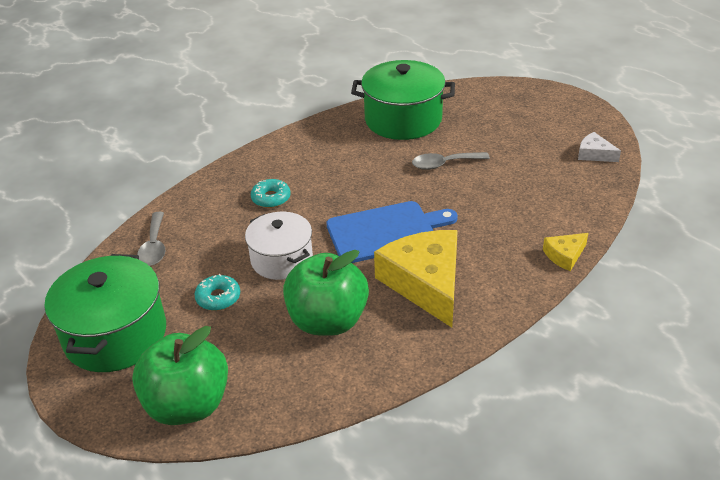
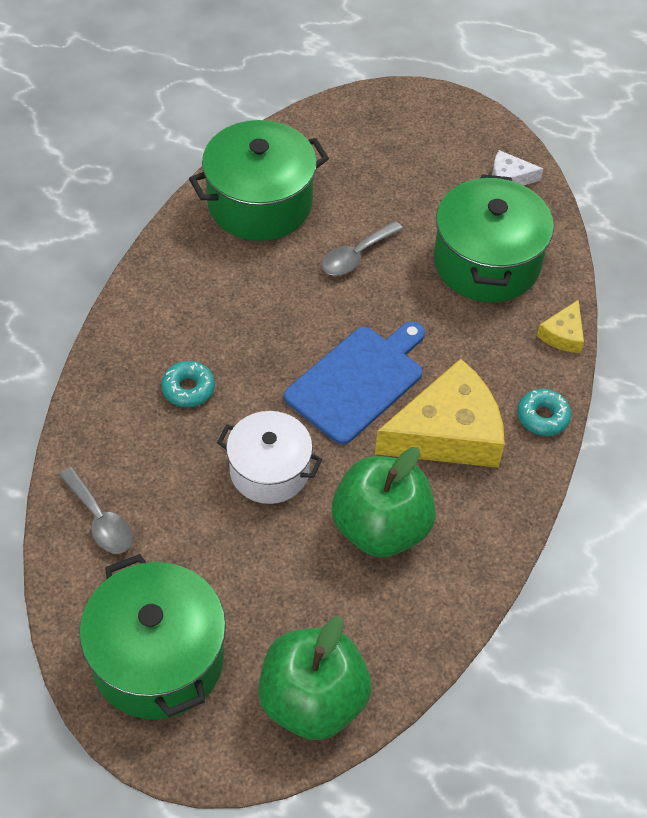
camera: 35 degrees left, 15 degrees up
turquoise donut [194,274,240,311] -> turquoise donut moved to [517,389,571,436]
yellow cheese [374,230,458,327] -> yellow cheese turned 120 degrees clockwise [375,359,505,468]
none -> green pot [434,174,554,302]

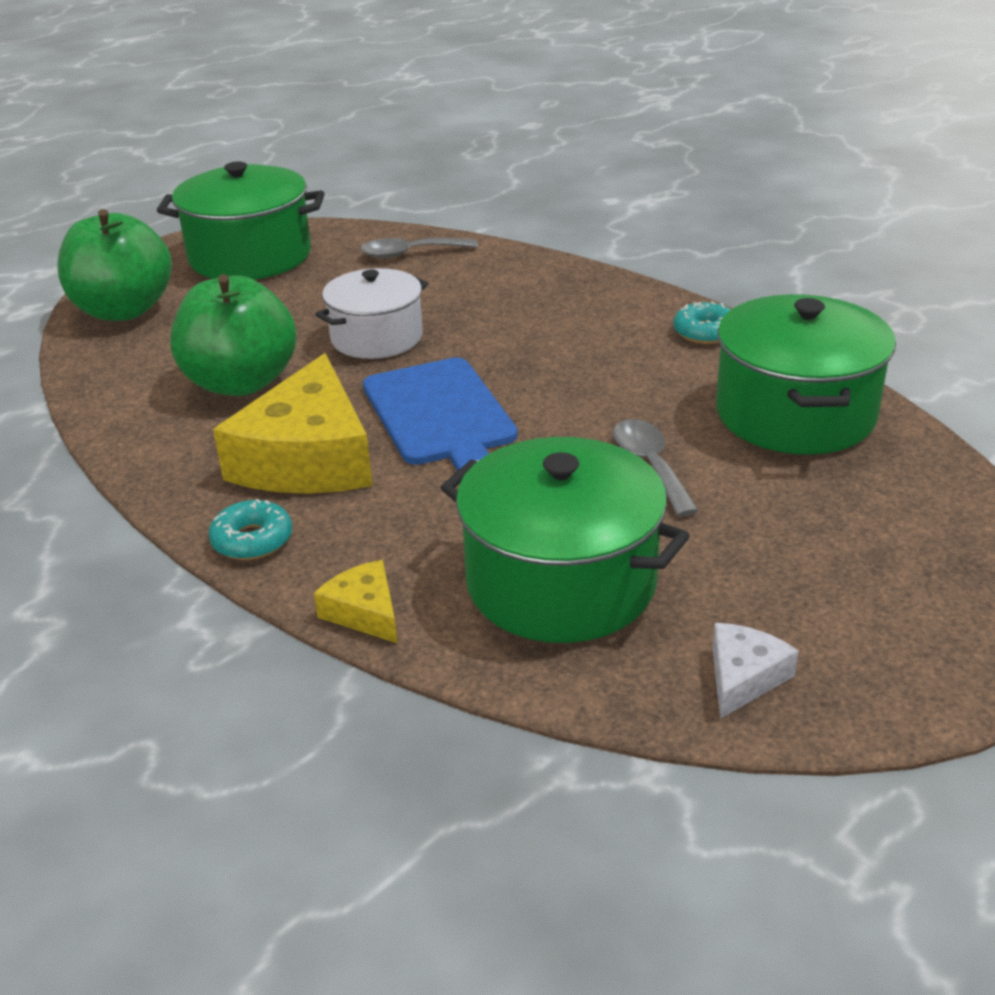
camera: 120 degrees right, 20 degrees down
turquoise donut [161,361,215,407] -> turquoise donut moved to [673,302,731,344]

